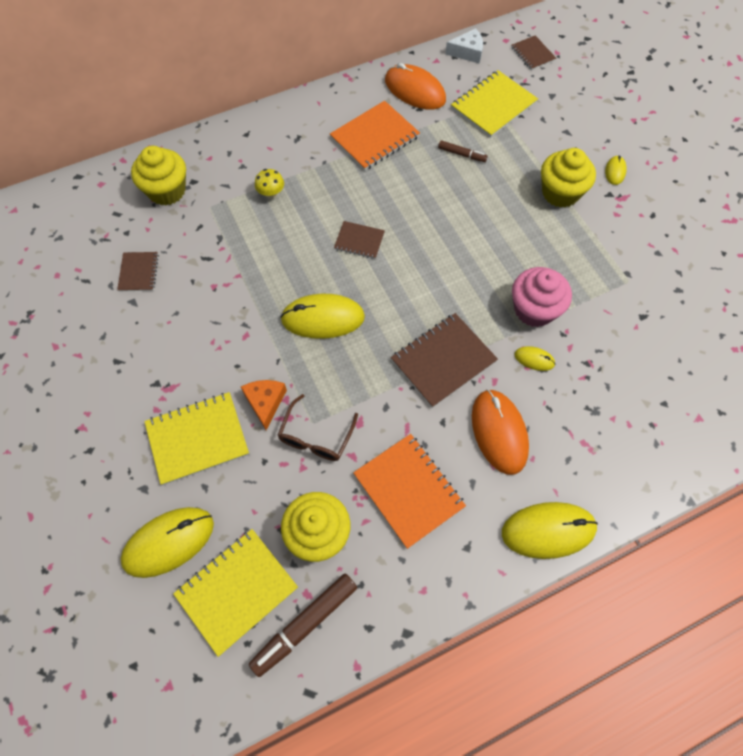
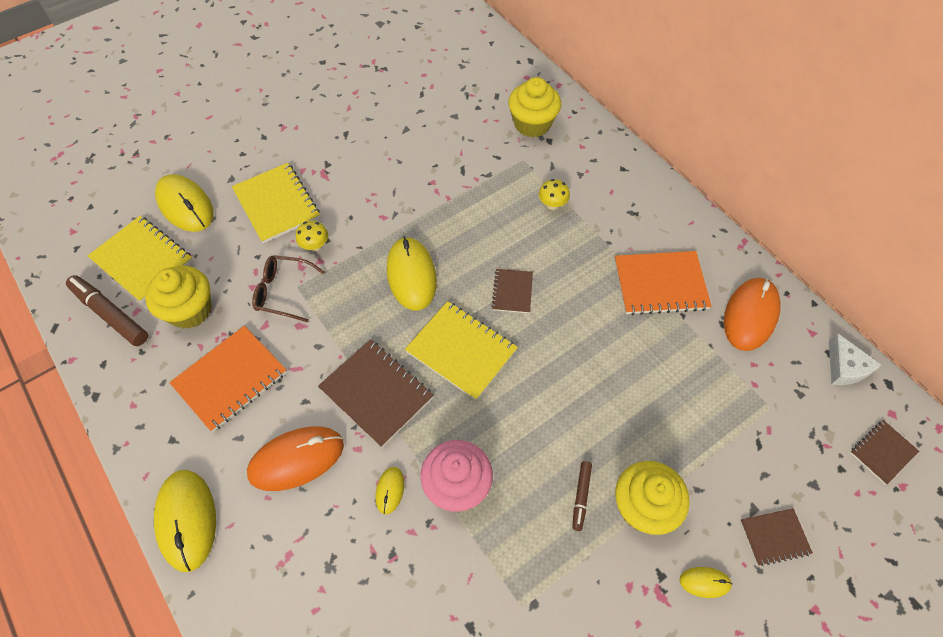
camera: 80 degrees right, 5 degrees down
brown notebook [117,252,159,291] -> brown notebook moved to [740,508,813,566]
orange cheese [241,380,287,430] -> yellow mushroom [296,221,328,252]
orange notebook [330,101,420,171] -> orange notebook turned 45 degrees counterclockwise [614,251,712,315]
brown marker [438,140,488,162] -> brown marker moved to [572,461,592,531]
yellow notebook [451,70,538,138] -> yellow notebook moved to [405,301,518,400]

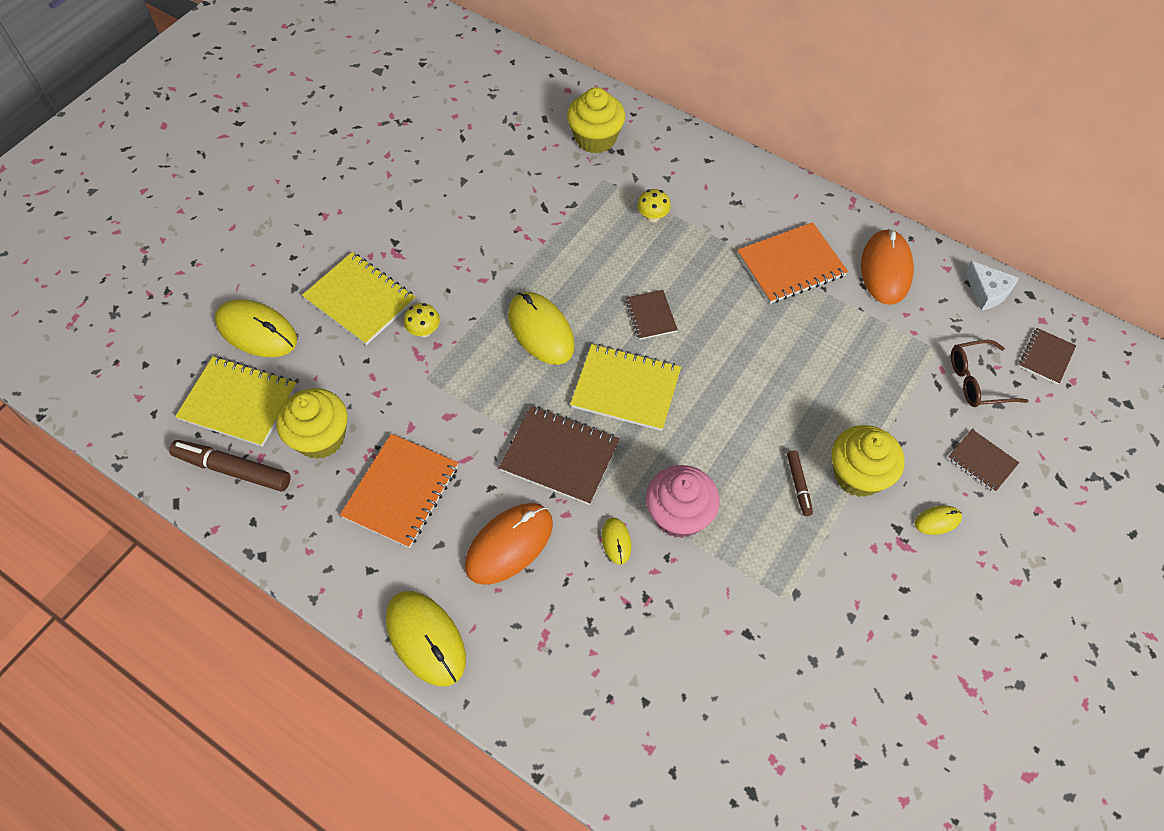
camera: 20 degrees left, 0 degrees up
brown glasses [252,255,325,323] -> brown glasses moved to [951,340,1028,407]
brown notebook [740,508,813,566] -> brown notebook turned 75 degrees clockwise [948,429,1019,492]

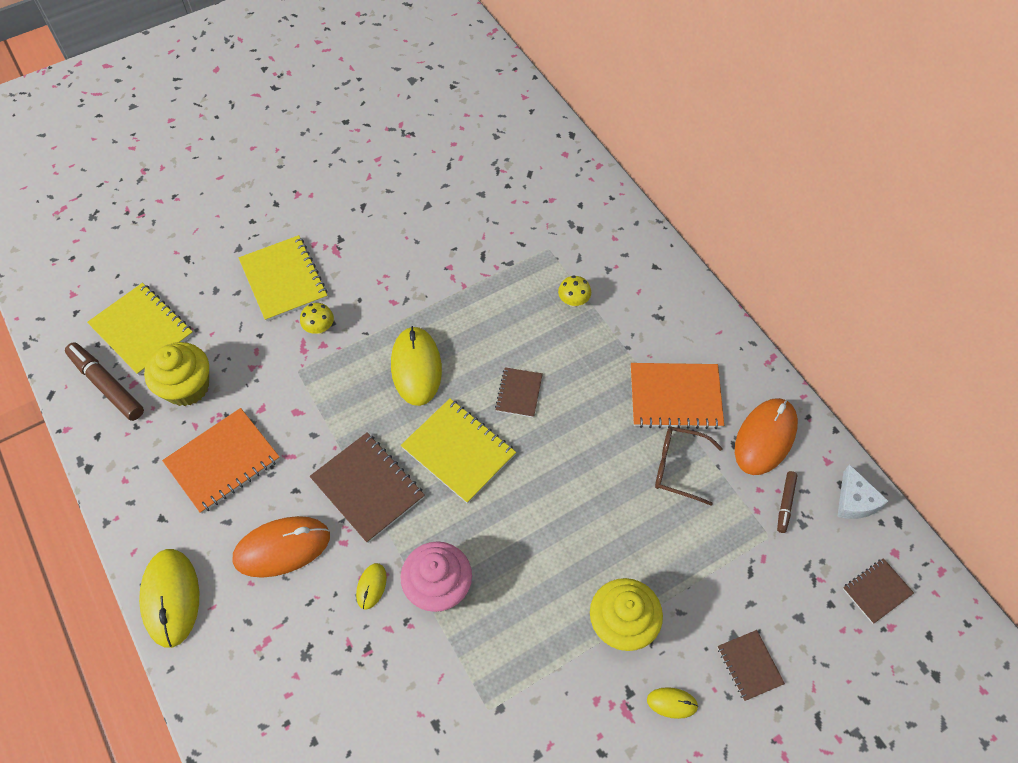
camera: 25 degrees right, 0 degrees up
yellow mouse [215,299,297,357] -> none
yellow cupcake [567,87,625,154] -> none
brown marker [787,450,813,516] -> brown marker moved to [777,471,797,533]
brown glasses [951,340,1028,407] -> brown glasses moved to [655,427,723,506]

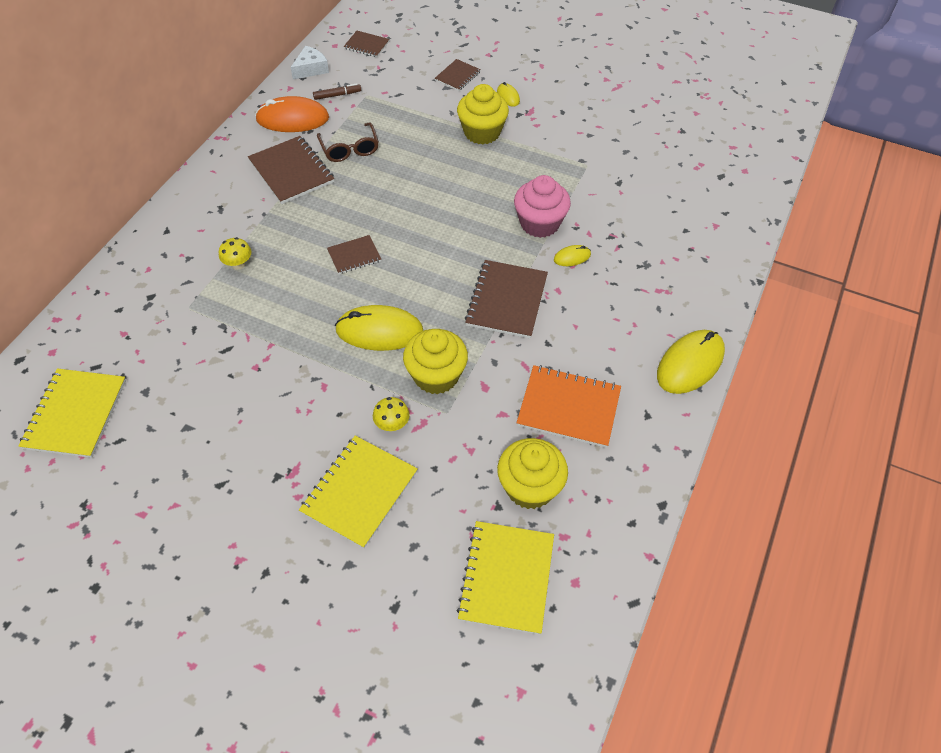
camera: 125 degrees left, 5 degrees down
brown marker [65,342,144,421] -> none
orange mouse [233,516,330,578] -> none
yellow mouse [391,326,442,406] -> yellow mouse turned 45 degrees clockwise [335,305,423,351]
yellow notebook [401,398,516,504] -> yellow notebook moved to [19,368,126,458]
orange notebook [631,363,724,429] -> brown notebook [248,136,334,204]
none -> yellow cupcake [403,329,468,394]

